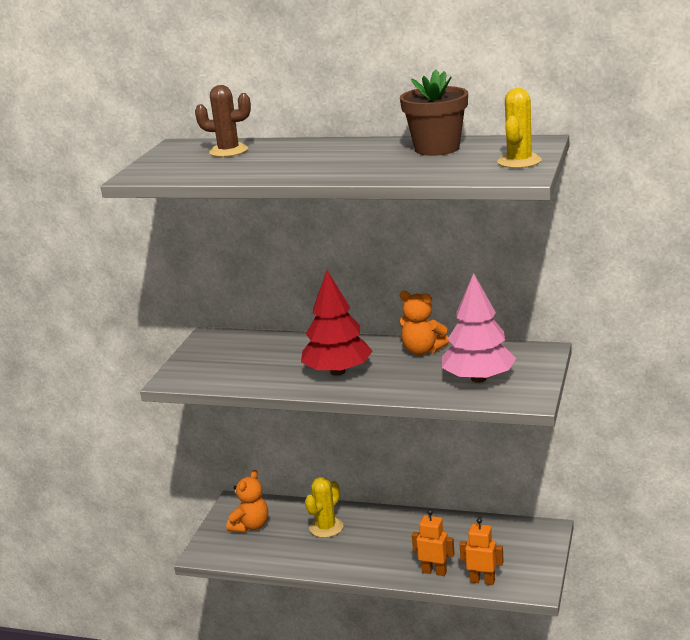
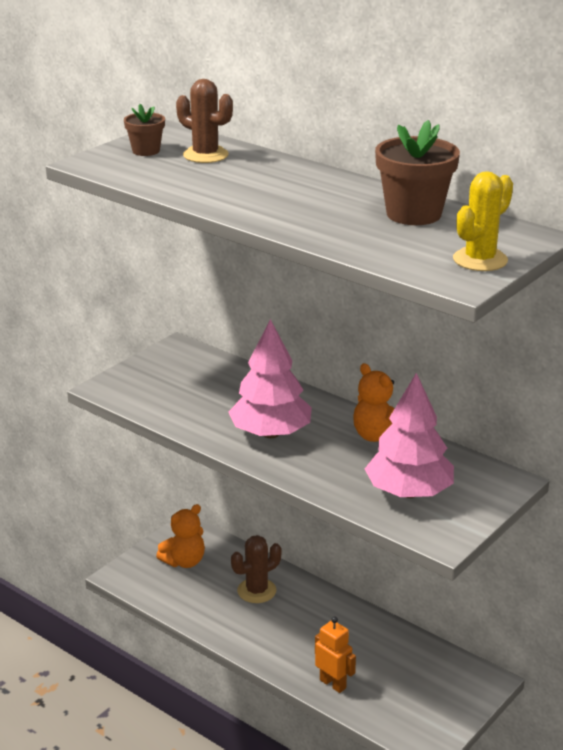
camera: 20 degrees right, 5 degrees up
red tree [301,270,373,376] -> pink tree [228,319,312,438]
yellow cactus [305,477,343,538] -> brown cactus [231,535,281,603]
orange robot [460,518,504,585] -> none
none -> brown flower pot [124,104,165,156]

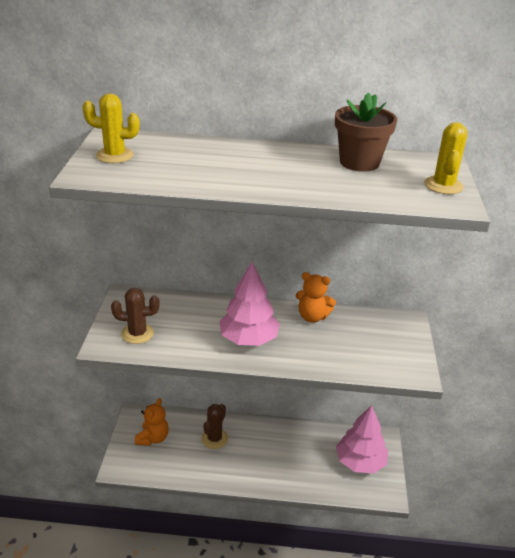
camera: 35 degrees left, 5 degrees up
brown flower pot [124,104,165,156] -> yellow cactus [83,93,140,163]
brown cactus [176,79,233,163] -> brown cactus moved to [111,288,160,344]
orange robot [315,617,356,693] -> none
pink tree [365,373,454,498] -> pink tree moved to [336,405,388,473]

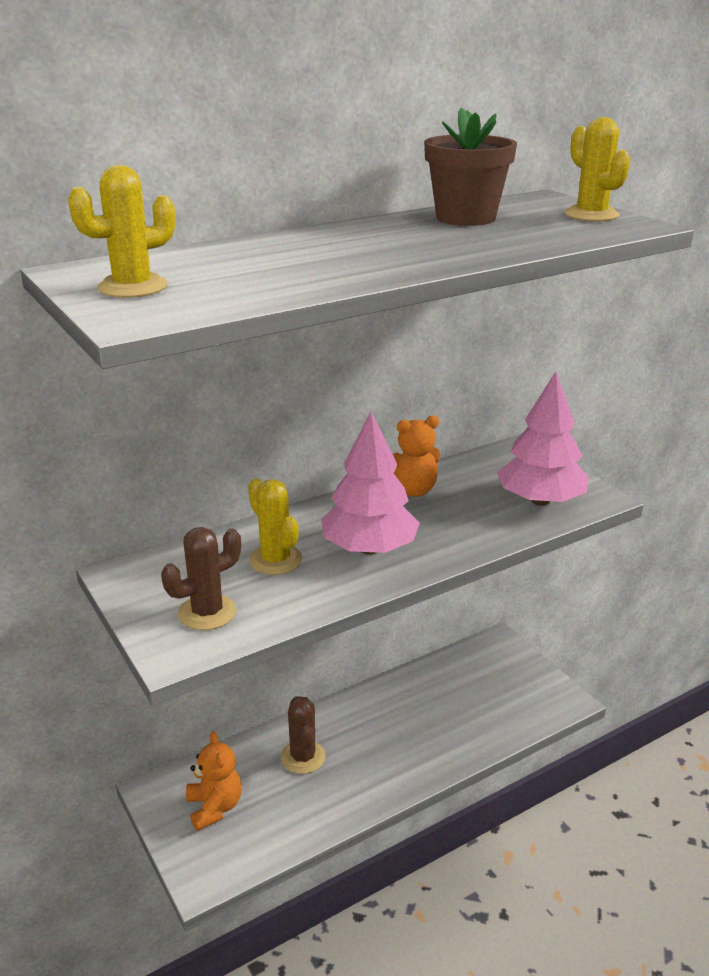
camera: 35 degrees left, 5 degrees down
pink tree [336,405,388,473] -> pink tree moved to [497,372,589,506]
none -> yellow cactus [248,478,302,575]

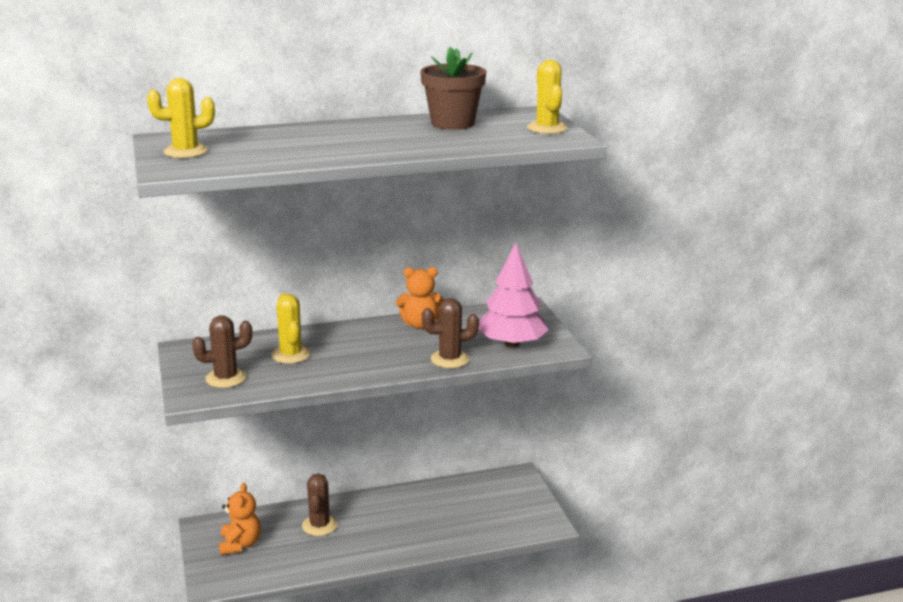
camera: 15 degrees right, 5 degrees down
pink tree [321,412,420,555] -> none
none -> brown cactus [422,298,479,368]

